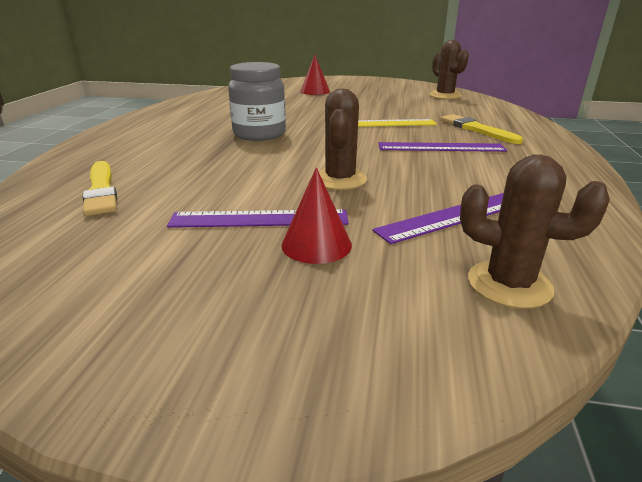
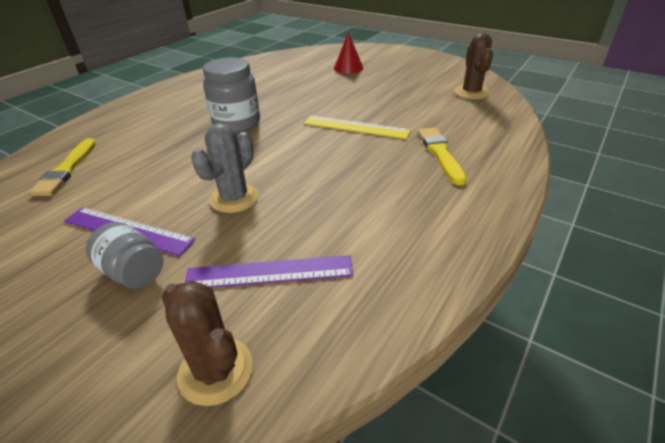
camera: 25 degrees right, 10 degrees up
red cone [281,167,352,264] -> grey jar [86,222,163,288]
brown cactus [319,89,367,190] -> grey cactus [191,123,259,213]
purple ruler [379,142,507,152] -> none

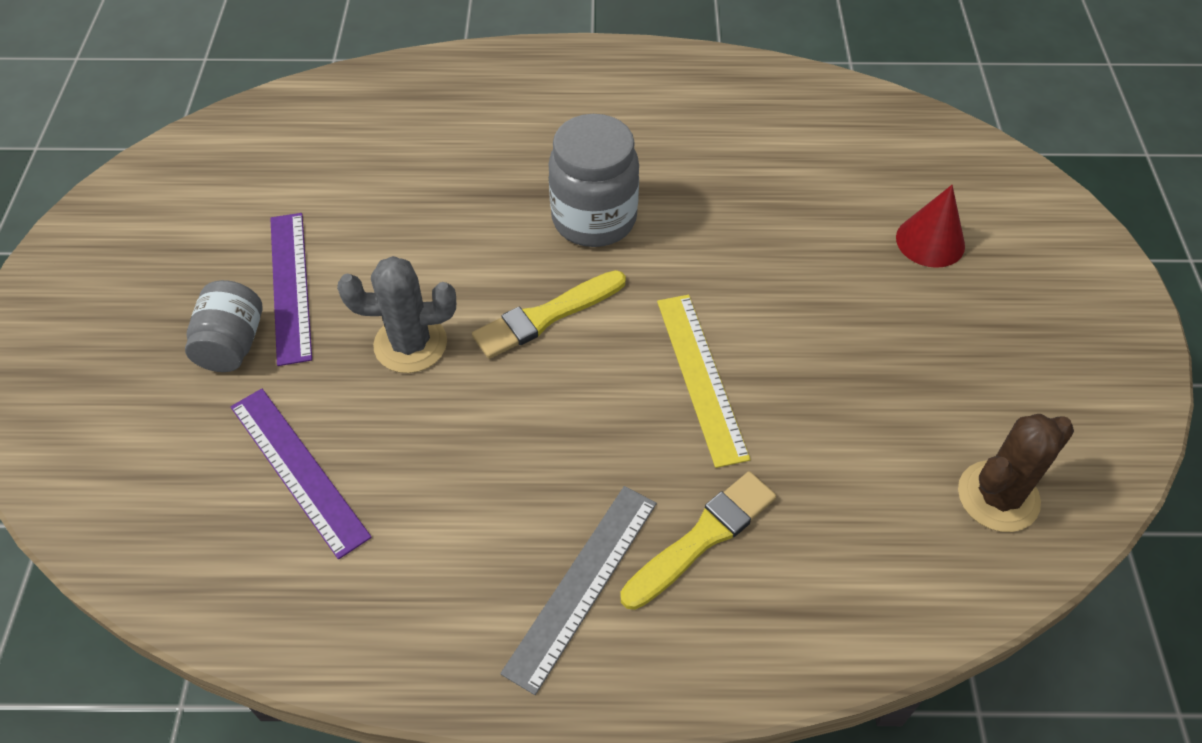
camera: 55 degrees right, 15 degrees up
yellow brush [29,138,96,196] -> yellow brush moved to [472,270,626,359]
brown cactus [162,280,253,406] -> none
none -> grey ruler [500,486,657,695]

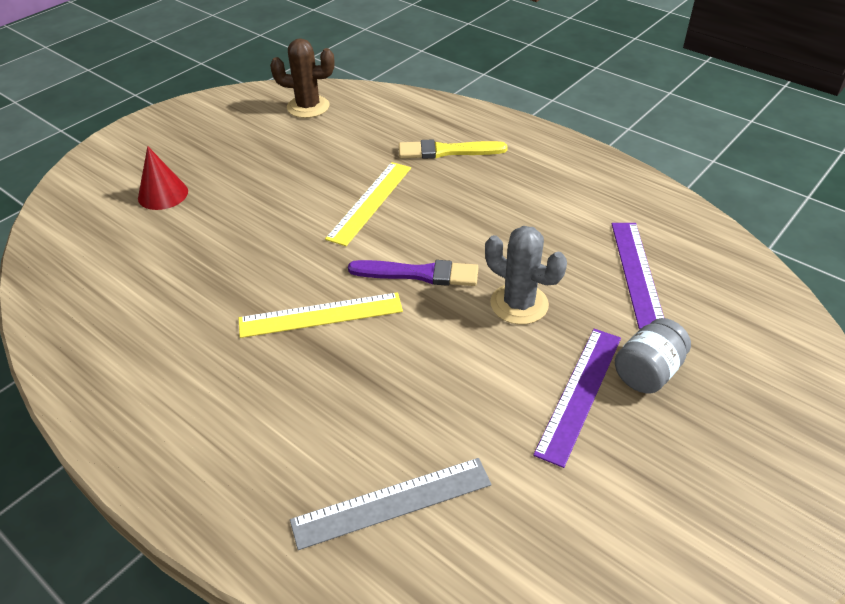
camera: 140 degrees left, 10 degrees down
yellow brush [472,270,626,359] -> purple brush [348,260,478,286]
grey ruler [500,486,657,695] -> grey ruler moved to [290,458,492,550]
grey jar [548,114,639,247] -> yellow ruler [239,292,403,338]

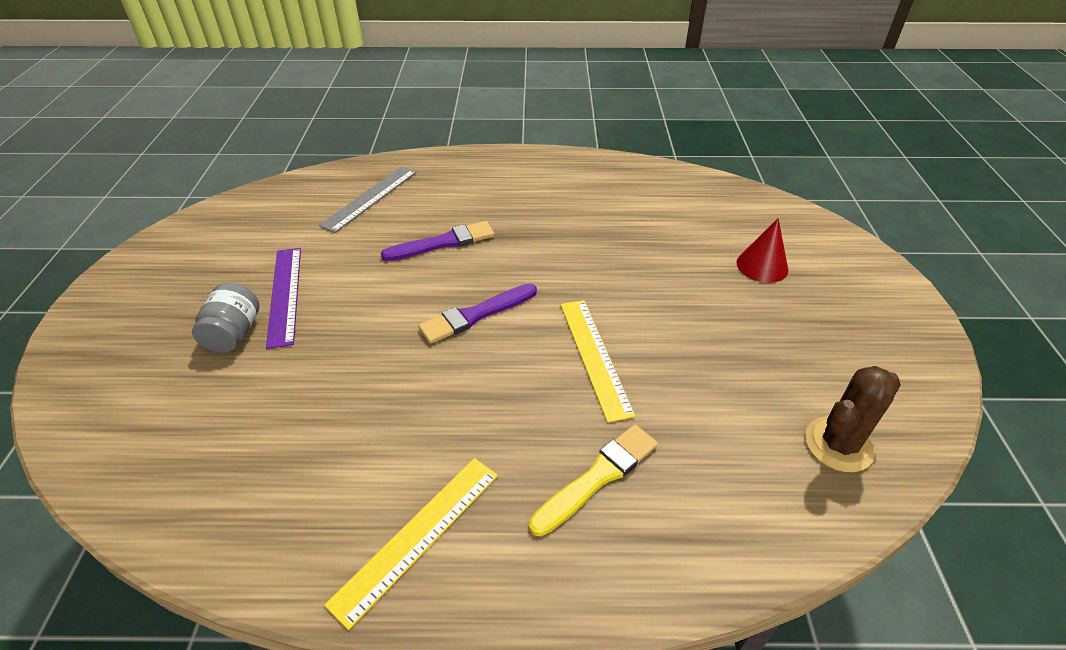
camera: 140 degrees right, 0 degrees up
yellow ruler [239,292,403,338] -> yellow ruler moved to [324,458,498,630]
grey cactus [485,226,567,325] -> none
purple ruler [612,223,664,329] -> none
none -> purple brush [381,221,494,261]

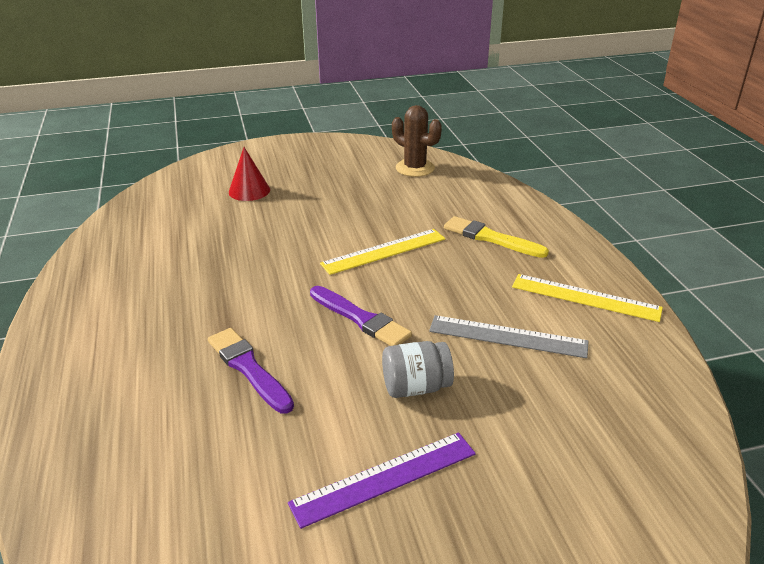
camera: 105 degrees left, 10 degrees down
grey jar [192,283,259,353] -> grey jar moved to [382,341,454,398]
grey ruler [319,166,417,233] -> grey ruler moved to [429,315,588,358]

